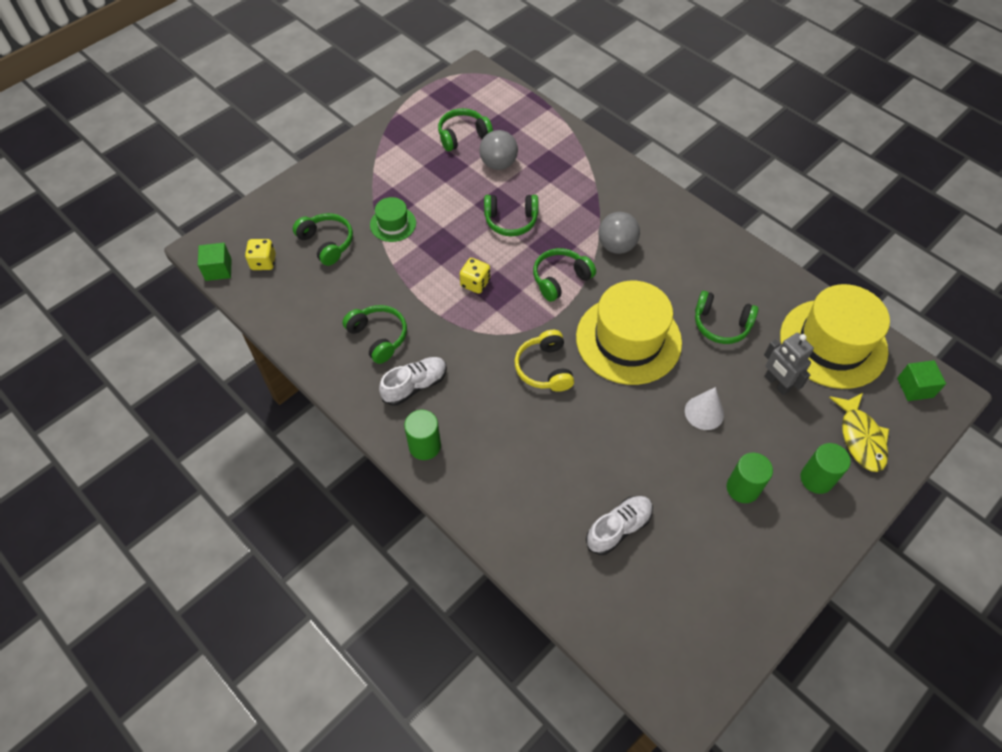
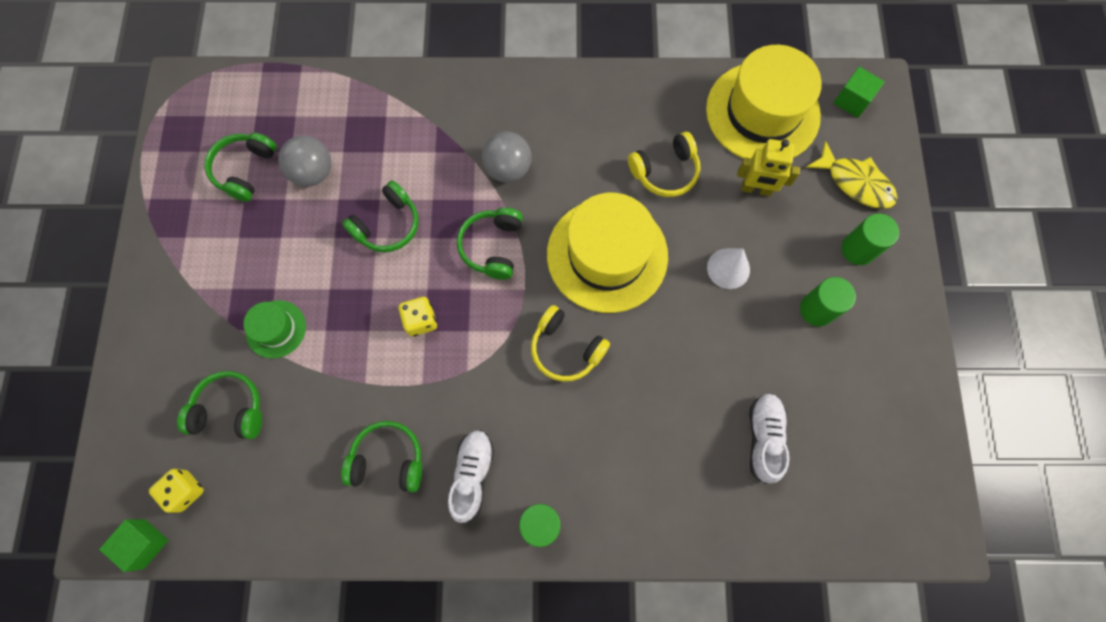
camera: 45 degrees left, 15 degrees up
green headphones [695,291,758,344] -> yellow headphones [628,132,701,197]
grey robot [764,333,814,395] -> yellow robot [737,139,800,196]

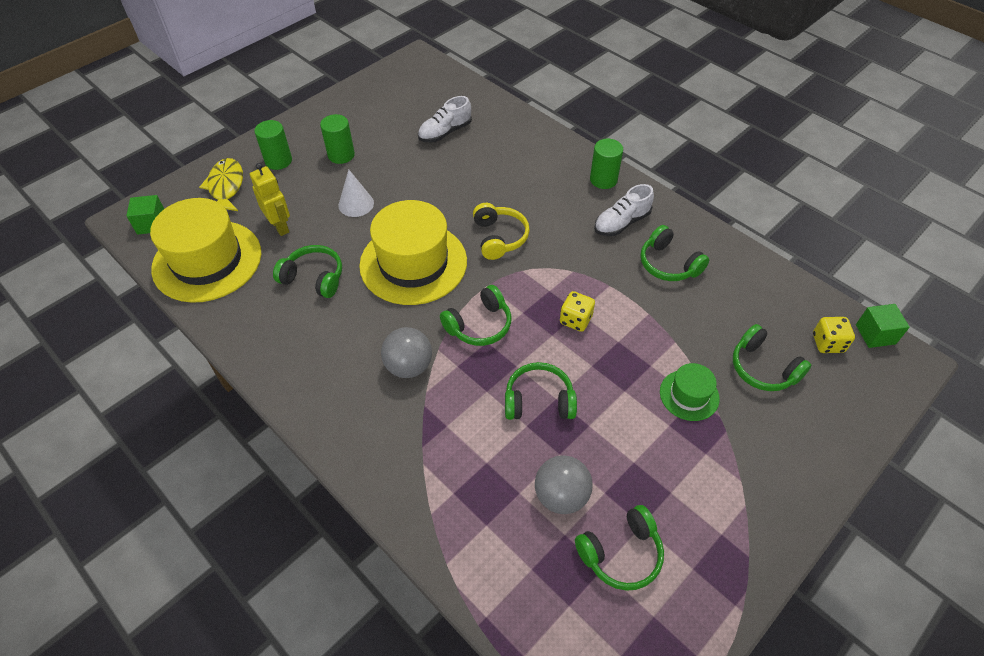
camera: 135 degrees left, 20 degrees down
yellow headphones [628,132,701,197] -> green headphones [273,245,342,298]

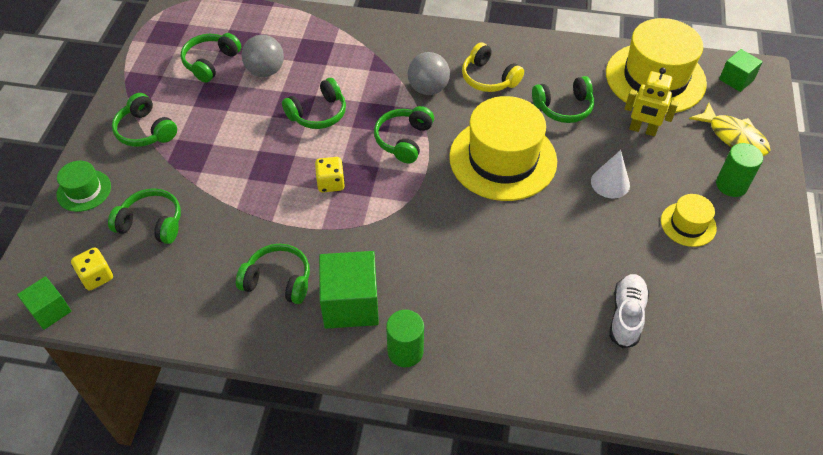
camera: 145 degrees right, 0 degrees up
green cylinder [320,114,355,164] -> yellow hat [661,194,717,247]
yellow headphones [473,203,530,260] -> yellow headphones moved to [462,42,524,92]
white shoe [594,184,654,236] -> green cube [319,251,379,329]
green hat [660,363,720,421] -> green hat moved to [56,161,111,212]
none -> green headphones [112,93,177,147]

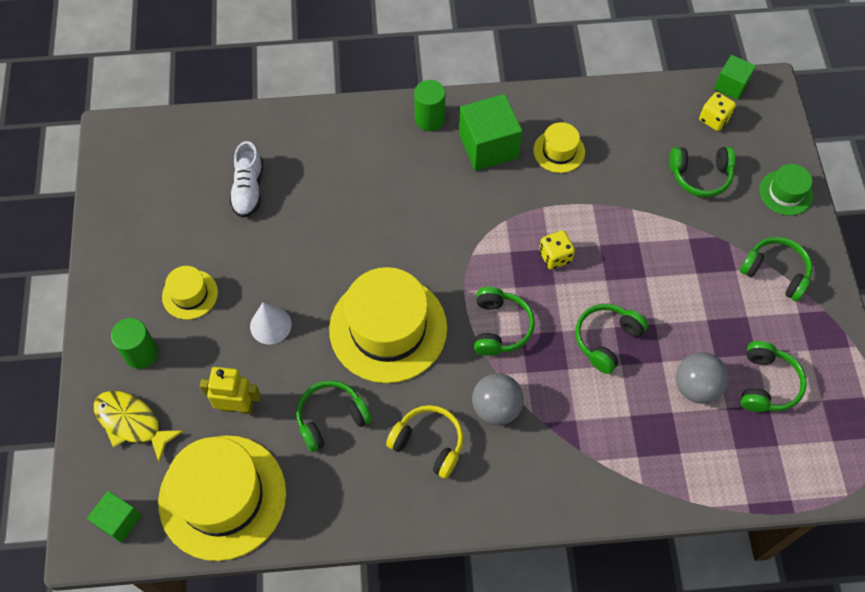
camera: 165 degrees right, 10 degrees up
green headphones [236,244,310,304] -> yellow hat [533,122,585,173]

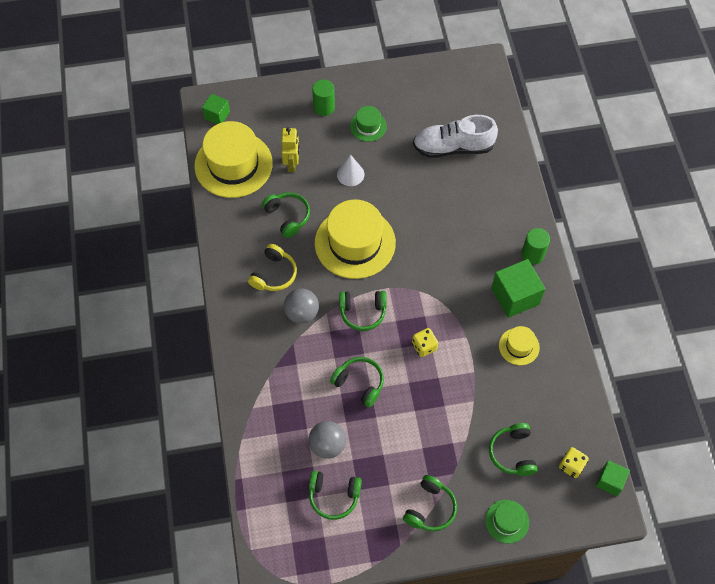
camera: 85 degrees right, 0 degrees up
yellow fish [94,391,184,463] -> none
yellow hat [162,266,218,320] -> green hat [350,106,387,142]
white shoe [230,141,263,218] -> white shoe [413,115,498,158], size x1.57

